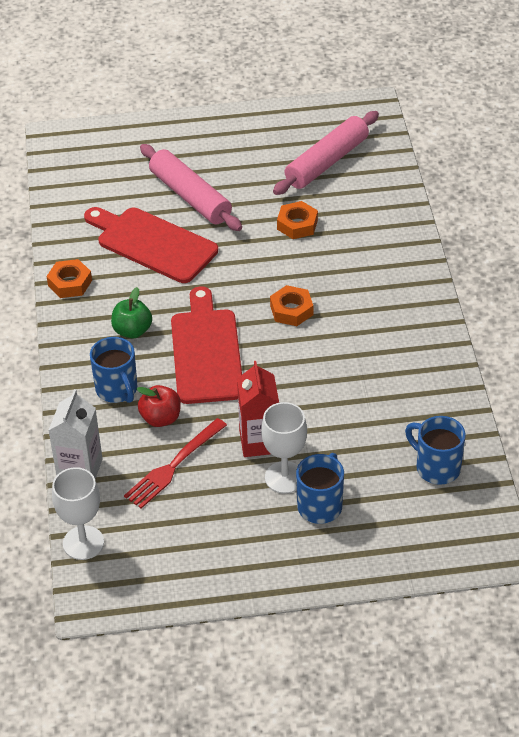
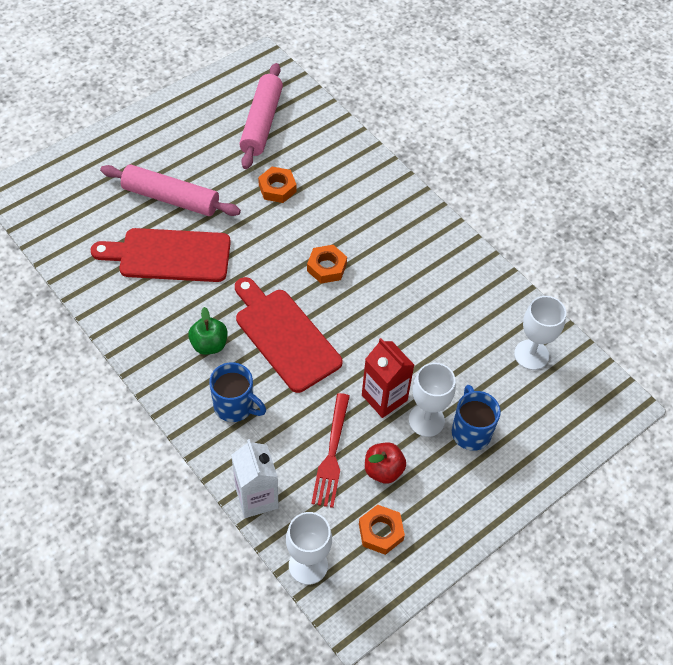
camera: 35 degrees left, 10 degrees up
orange nut [46,259,92,298] -> orange nut moved to [359,505,405,555]
red apple [137,385,181,427] -> red apple moved to [365,442,406,484]
blue mug [405,416,466,485] -> white goblet [514,296,566,370]

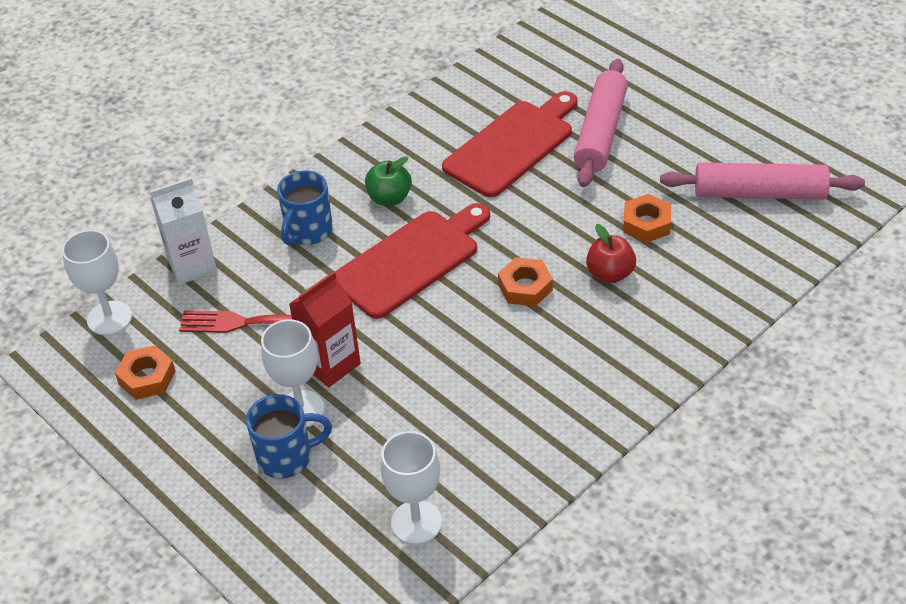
camera: 90 degrees right, 10 degrees down
red cutting board [91,228,231,282] -> red cutting board turned 45 degrees clockwise [442,91,577,197]
red apple [365,442,406,484] -> red apple moved to [586,224,636,283]

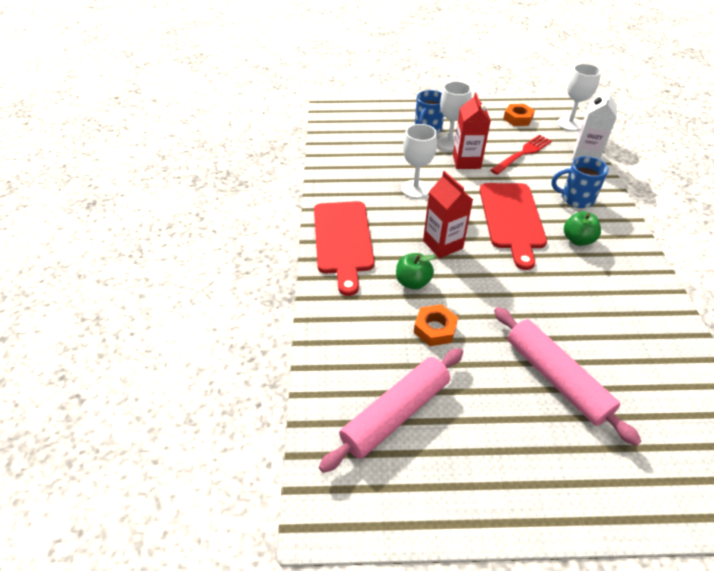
camera: 130 degrees right, 0 degrees up
blue mug [277,170,333,246] -> blue mug turned 60 degrees counterclockwise [551,156,609,208]
white goblet [380,431,442,544] -> white goblet moved to [402,124,437,198]
red cutting board [442,91,577,197] -> red cutting board moved to [314,201,374,296]
orange nut [498,257,553,306] -> red carton [423,171,473,258]
red apple [586,224,636,283] -> green apple [396,253,436,290]

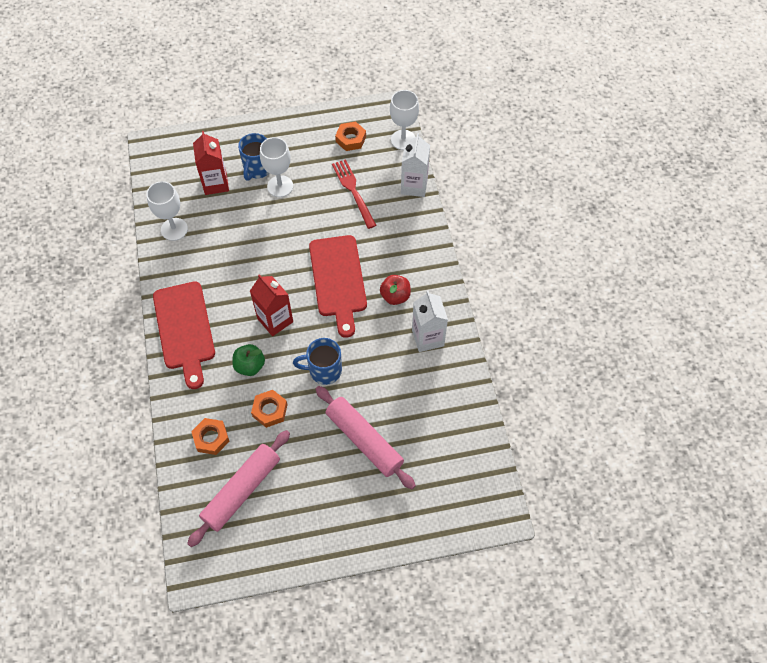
camera: 10 degrees left, 15 degrees up
white goblet [402,124,437,198] -> white goblet moved to [146,181,188,241]
red carton [453,92,491,169] -> red carton moved to [193,131,229,195]
red fork [490,135,552,175] -> red fork turned 60 degrees counterclockwise [332,159,377,229]
blue mug [551,156,609,208] -> blue mug moved to [293,338,342,385]
green apple [564,212,601,246] -> red apple [380,275,411,305]
none -> orange nut [191,418,230,455]
none -> white carton [412,291,448,352]

